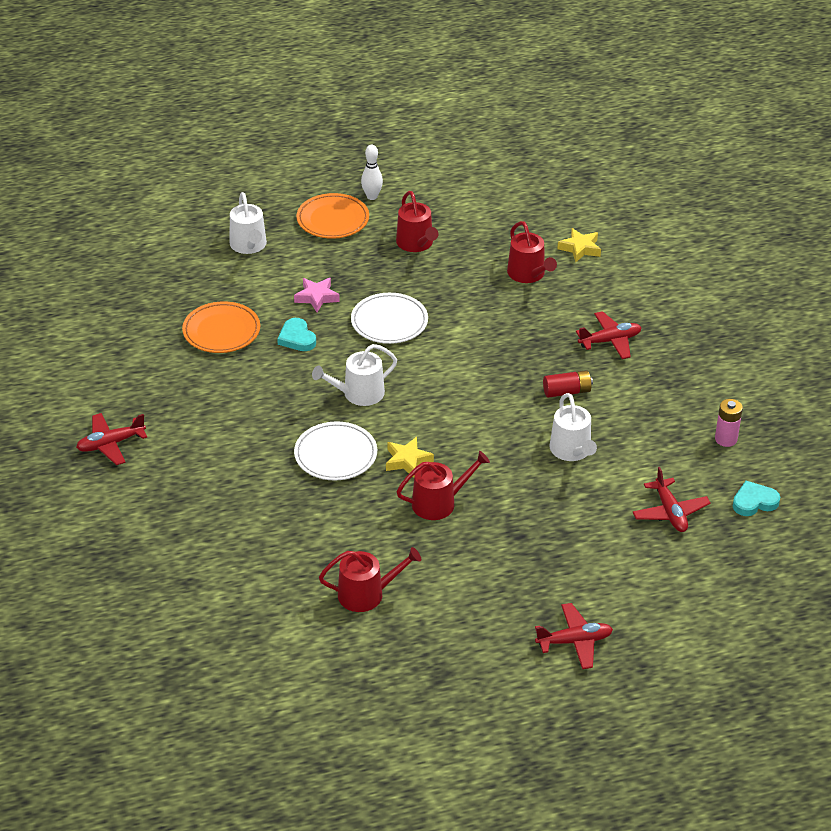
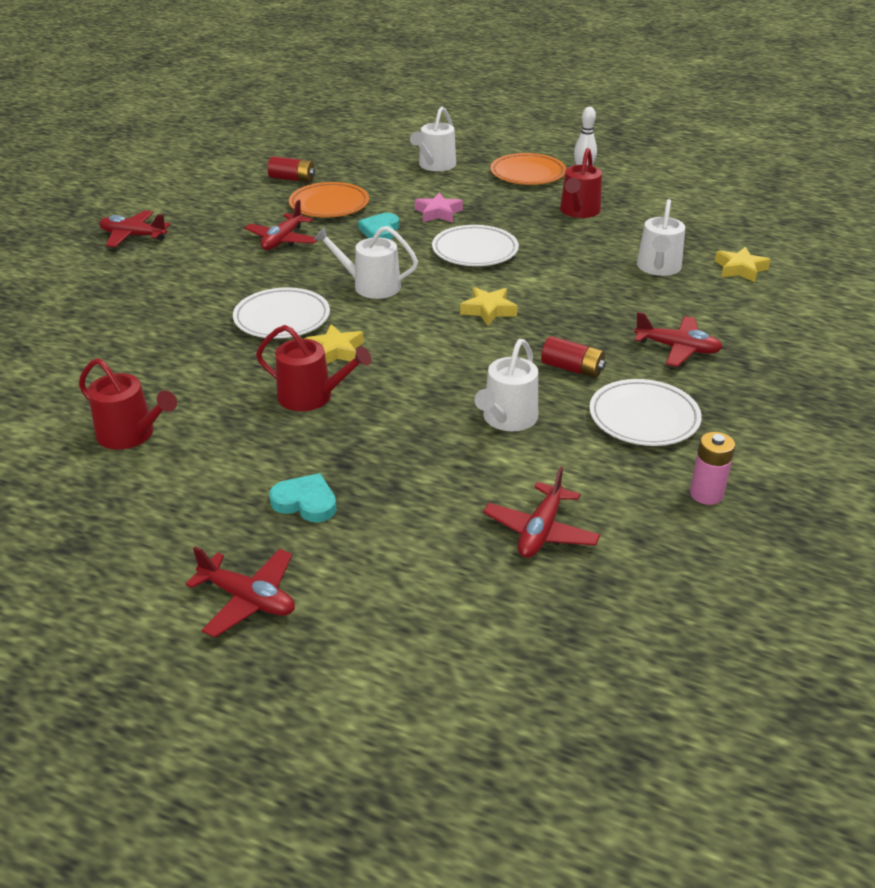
camera: 40 degrees right, 5 degrees down
red watering can [507,221,557,283] -> white watering can [637,199,685,276]
turquoise heart [733,481,780,516] -> turquoise heart moved to [269,473,337,522]
none -> red plane [245,200,317,250]
none -> red battery [268,156,315,182]
none -> yellow star [460,287,517,326]
none -> white plate [589,379,702,446]

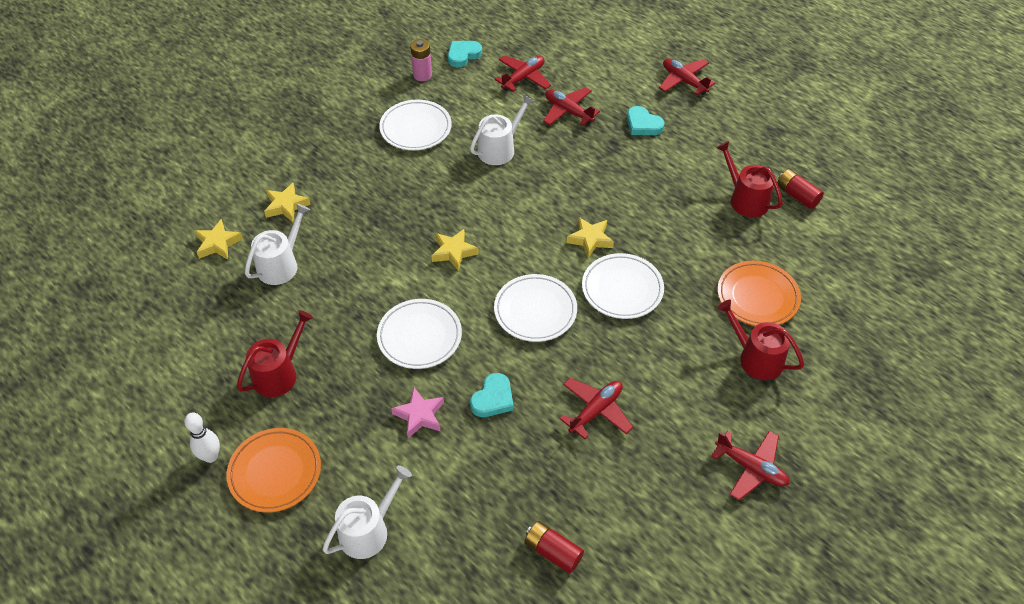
camera: 160 degrees left, 15 degrees up
red watering can [256,325,371,411] -> red watering can moved to [717,300,804,380]
orange plate [289,182,369,218] -> orange plate moved to [717,261,801,326]
white watering can [314,226,418,299] -> white plate [494,274,577,342]
red battery [541,336,606,378] -> red battery moved to [777,169,824,209]
red plane [634,312,723,367] -> red plane moved to [543,87,600,126]
none -> yellow star [264,183,311,222]
none -> turquoise heart [448,41,482,68]

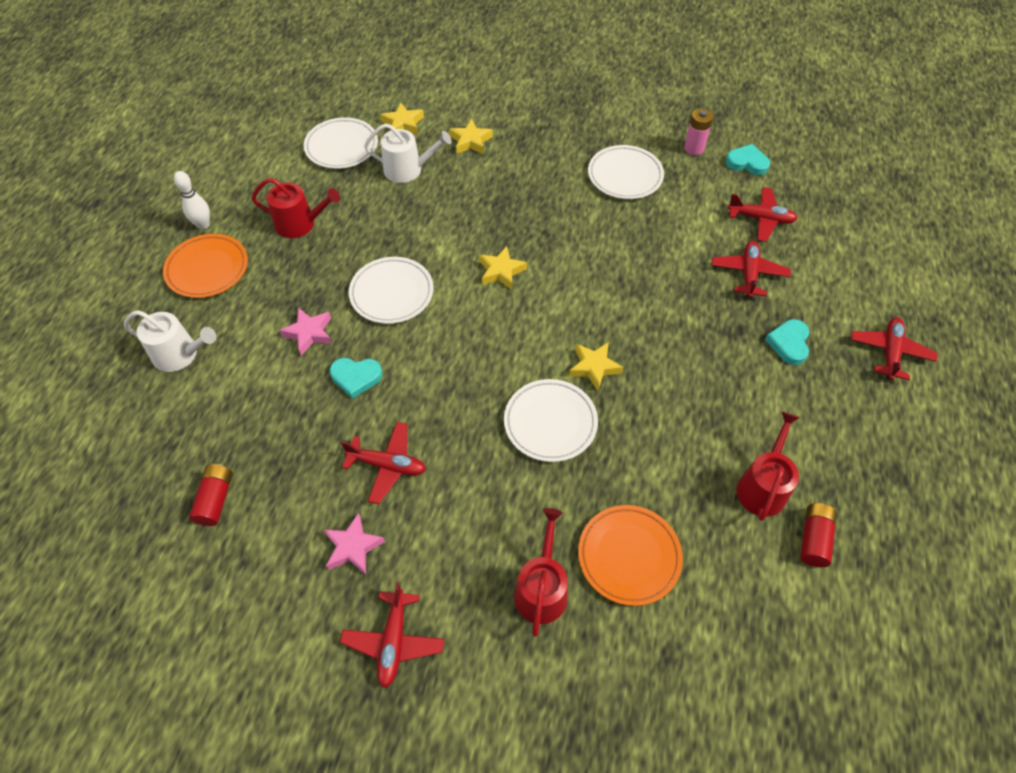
camera: 60 degrees right, 5 degrees up
white watering can [470,94,534,165] -> none
white plate [494,274,577,342] -> white plate moved to [304,117,378,169]
none -> pink star [324,513,385,575]

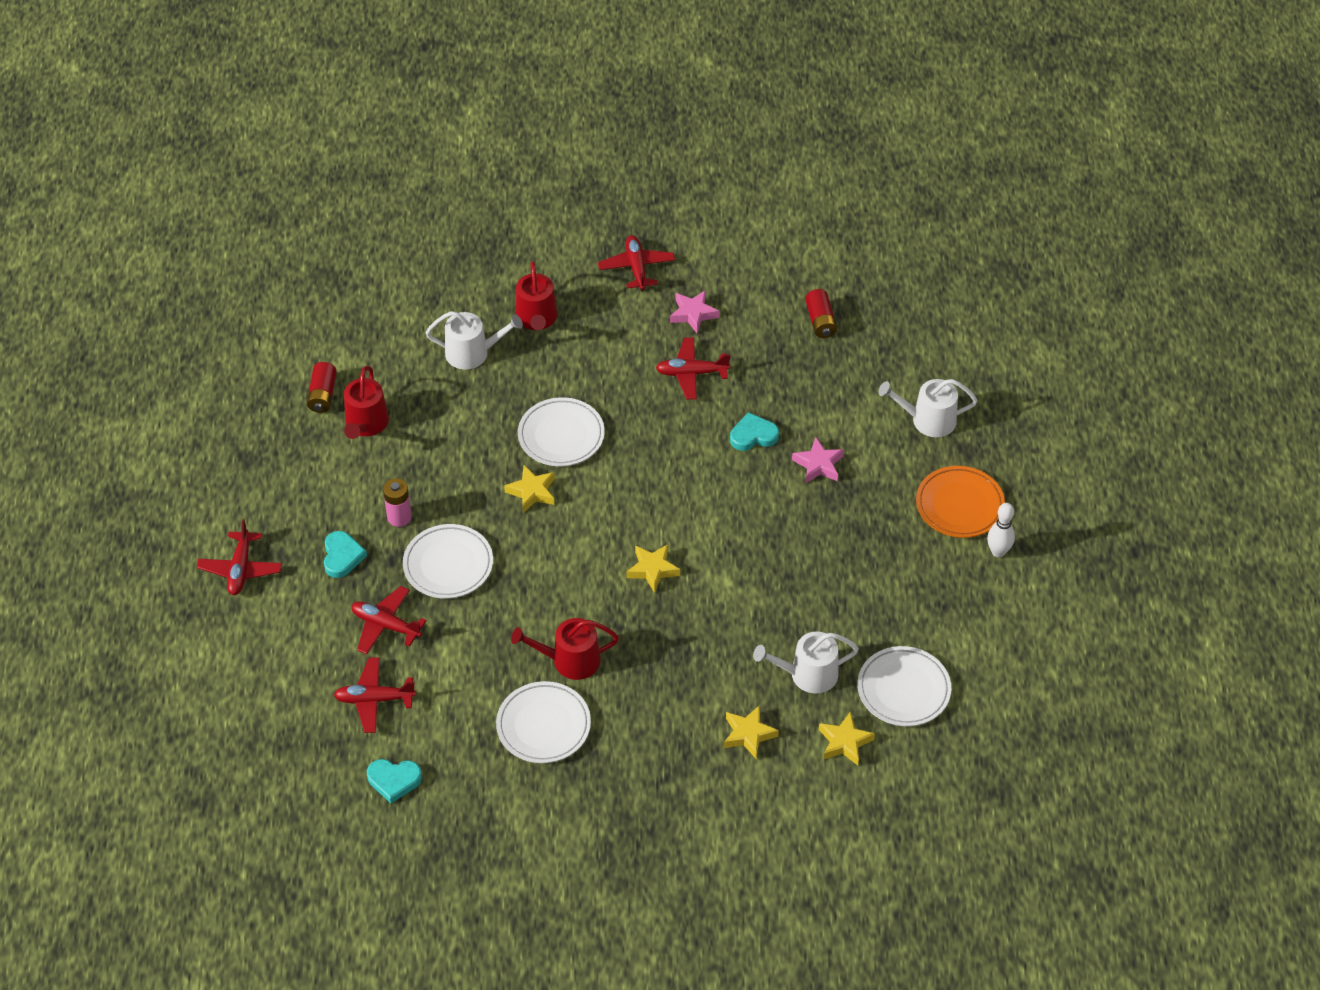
camera: 165 degrees right, 5 degrees down
red watering can [252,178,340,238] -> red watering can moved to [511,618,619,680]
white plate [349,257,434,324] -> white plate moved to [403,524,493,599]
orange plate [578,505,683,606] -> white watering can [426,311,523,370]
pink battery [684,109,713,155] -> pink battery moved to [383,478,412,527]
red plane [712,241,791,298] -> red plane turned 120 degrees clockwise [351,586,427,654]

